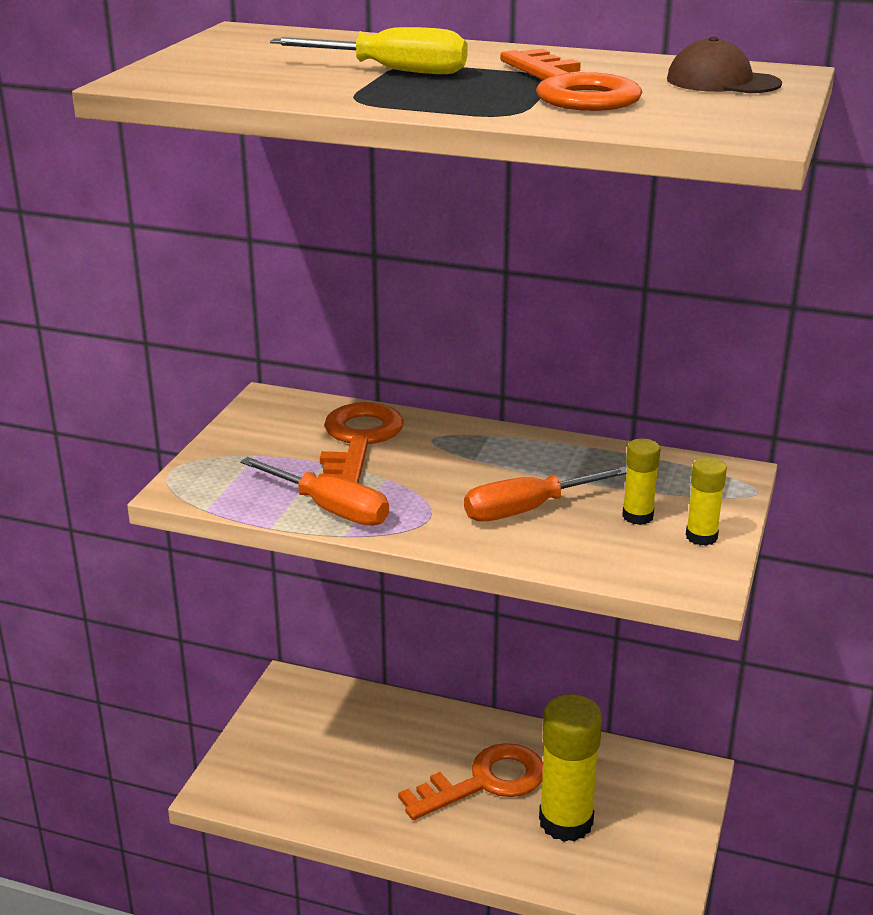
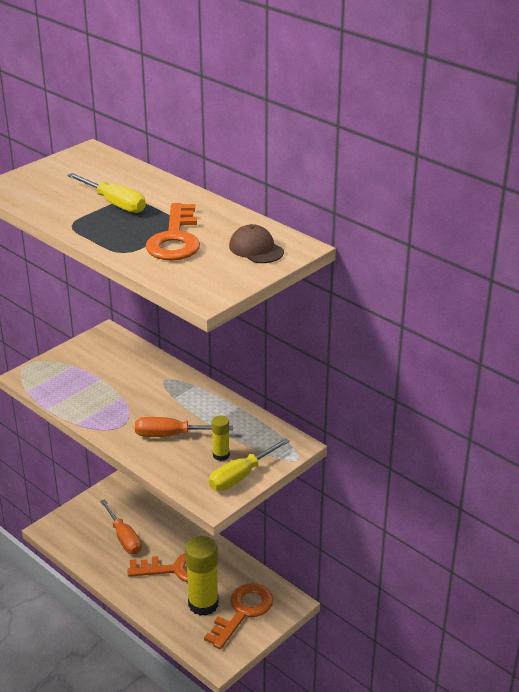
camera: 25 degrees right, 5 degrees up
orange screwdriver [240,457,389,526] -> orange screwdriver moved to [100,499,142,554]
orange key [318,402,404,483] -> orange key moved to [204,583,274,649]
yellow glue stick [686,457,727,546] -> yellow screwdriver [209,438,290,491]

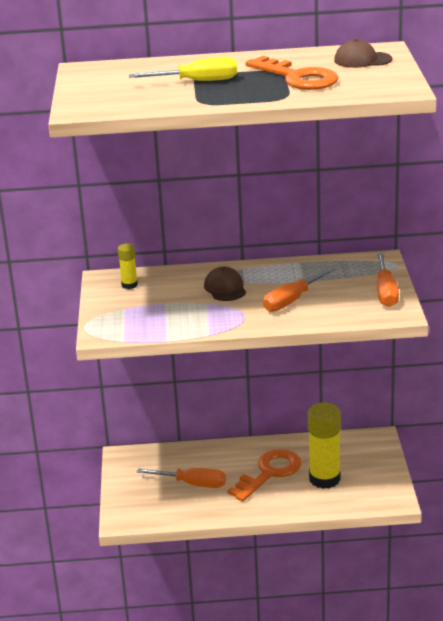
camera: 45 degrees left, 5 degrees down
orange key [204,583,274,649] -> none
yellow screwdriver [209,438,290,491] -> orange screwdriver [377,254,399,307]
yellow glue stick [212,415,230,461] -> yellow glue stick moved to [118,243,138,289]
none -> brown cap [204,267,246,301]

